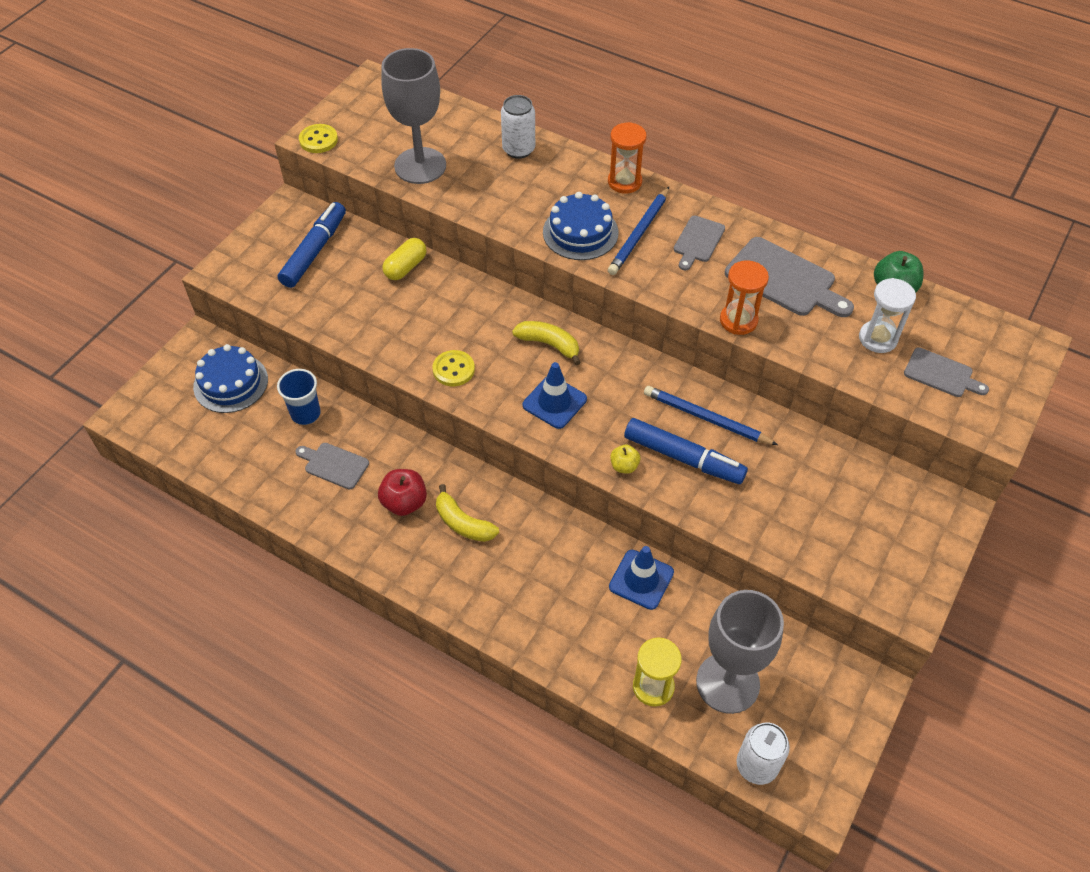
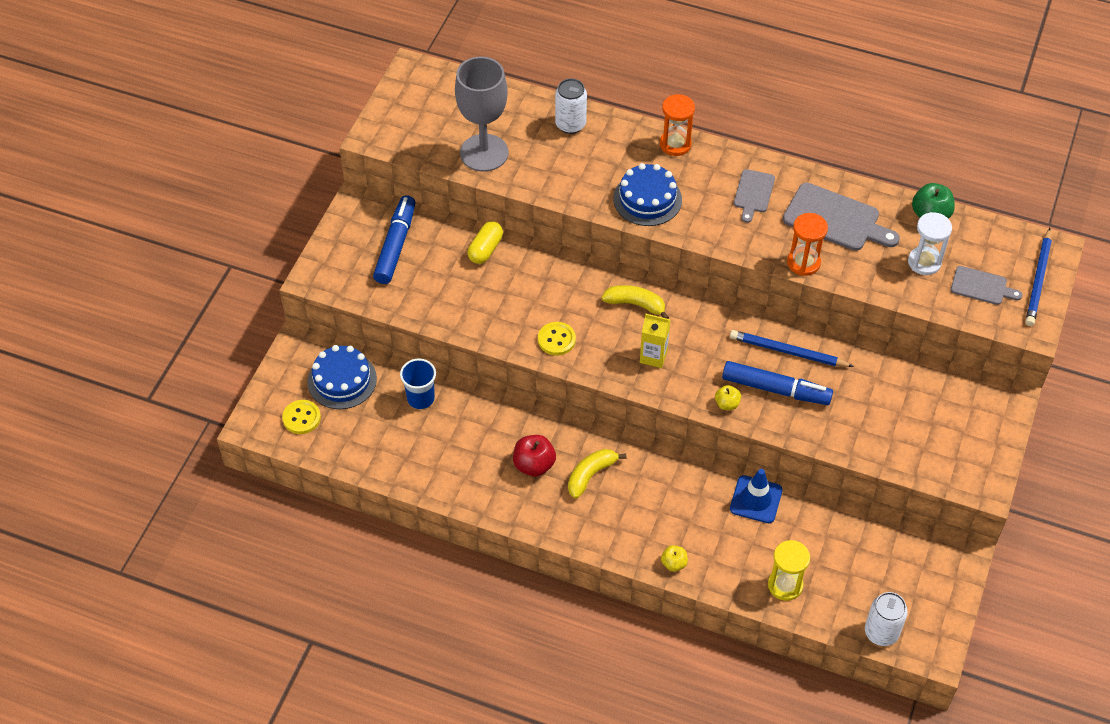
camera: 10 degrees left, 0 degrees up
grey cutting board [296,443,369,489] -> none
yellow button [299,124,338,153] -> yellow button moved to [282,400,321,434]
yellow banana [436,484,499,542] -> yellow banana turned 105 degrees clockwise [568,449,627,499]
blue traffic cone [523,362,587,429] -> yellow carton [640,314,671,368]
blue pencil [608,187,669,275] -> blue pencil moved to [1025,228,1052,326]
grey goblet [696,590,784,714] -> none
none -> yellow apple [661,545,688,572]

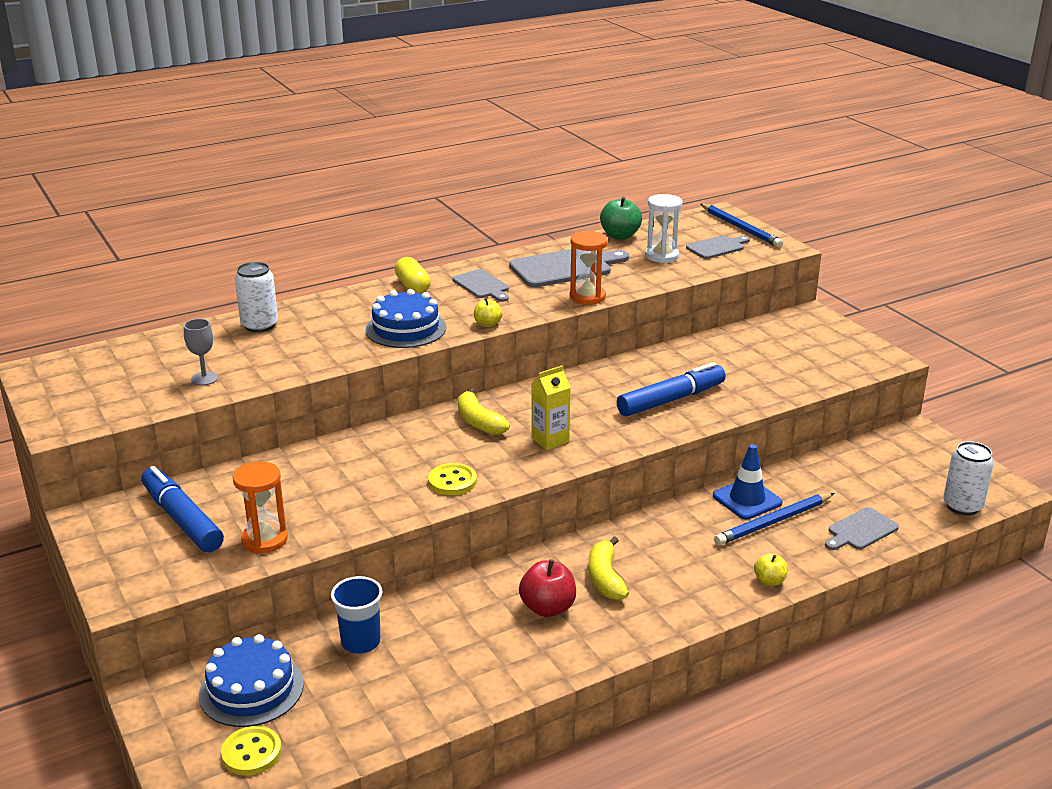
camera: 50 degrees left, 25 degrees down
grey goblet [455,57,509,172] -> grey goblet [184,319,218,386], size x0.43
yellow capsule [468,221,503,264] -> yellow capsule moved to [395,257,431,294]
yellow banana [601,285,669,319] -> yellow banana turned 90 degrees counterclockwise [458,388,510,435]
orange hourglass [660,94,695,156] -> orange hourglass moved to [233,461,288,554]
yellow apple [715,385,741,410] -> yellow apple moved to [474,298,503,327]
blue pencil [730,330,854,367] -> blue pencil moved to [714,493,835,545]
yellow hourglass [768,540,810,601] -> grey cutting board [825,507,899,550]

